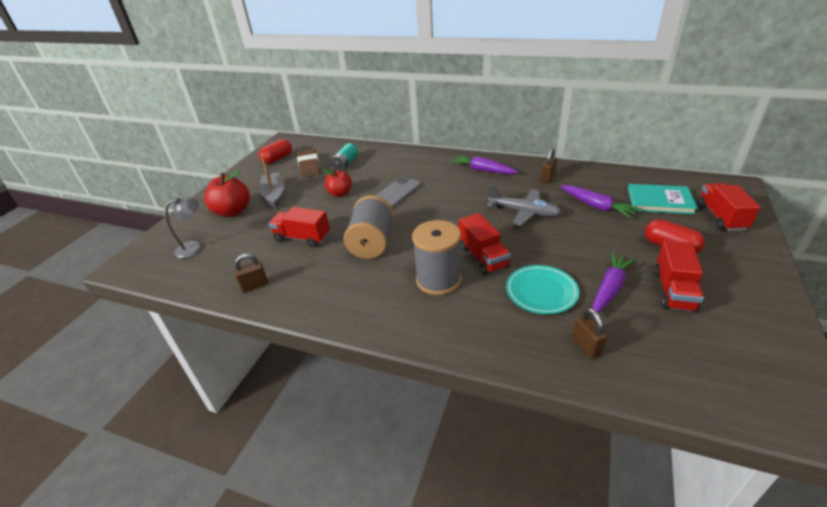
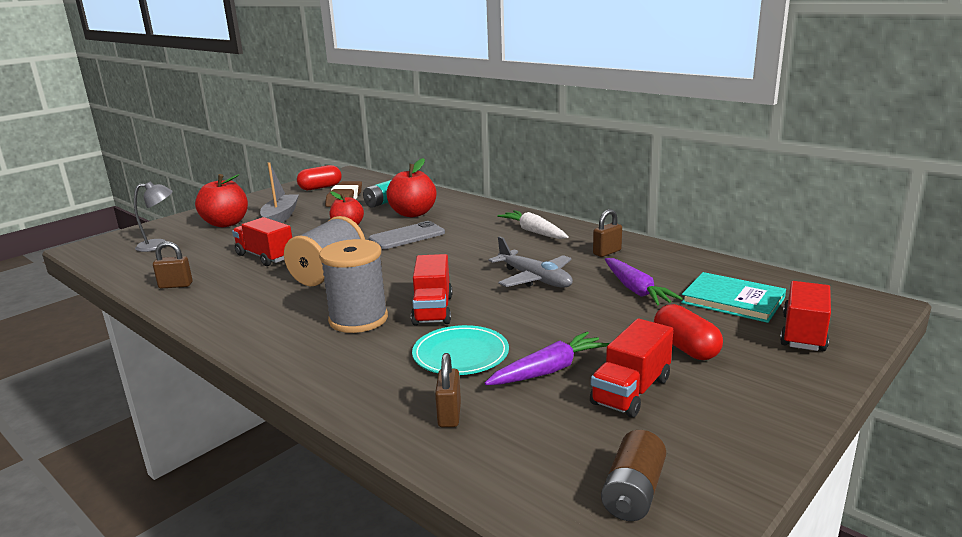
camera: 20 degrees right, 15 degrees down
purple carrot [450,155,518,174] -> white carrot [497,210,569,239]
none -> red apple [386,158,437,217]
none -> brown battery [601,430,666,521]

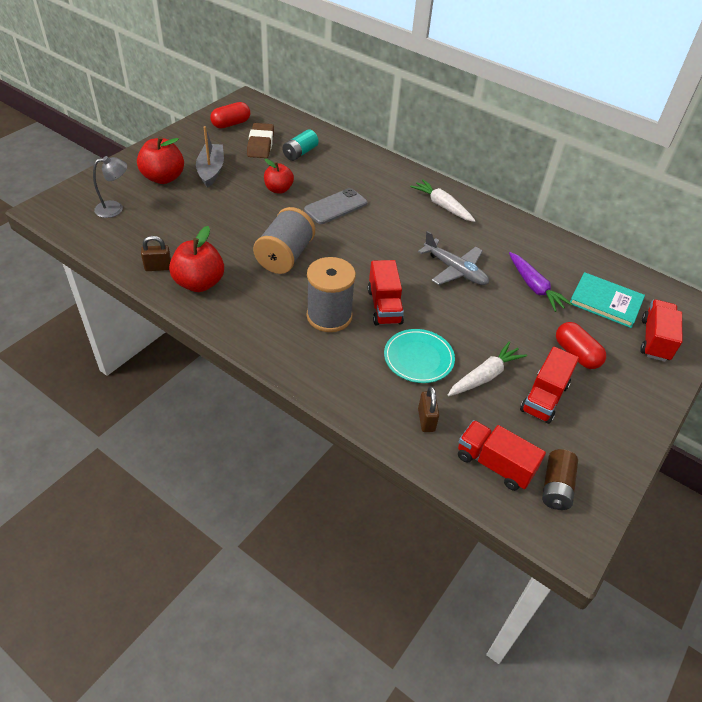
camera: 10 degrees left, 25 degrees up
red truck [232,217,292,266] -> red truck moved to [458,420,546,491]
red apple [386,158,437,217] -> red apple moved to [169,226,224,292]
purple carrot [485,332,609,385] -> white carrot [448,341,527,396]
brown padlock [593,209,622,257] -> none

